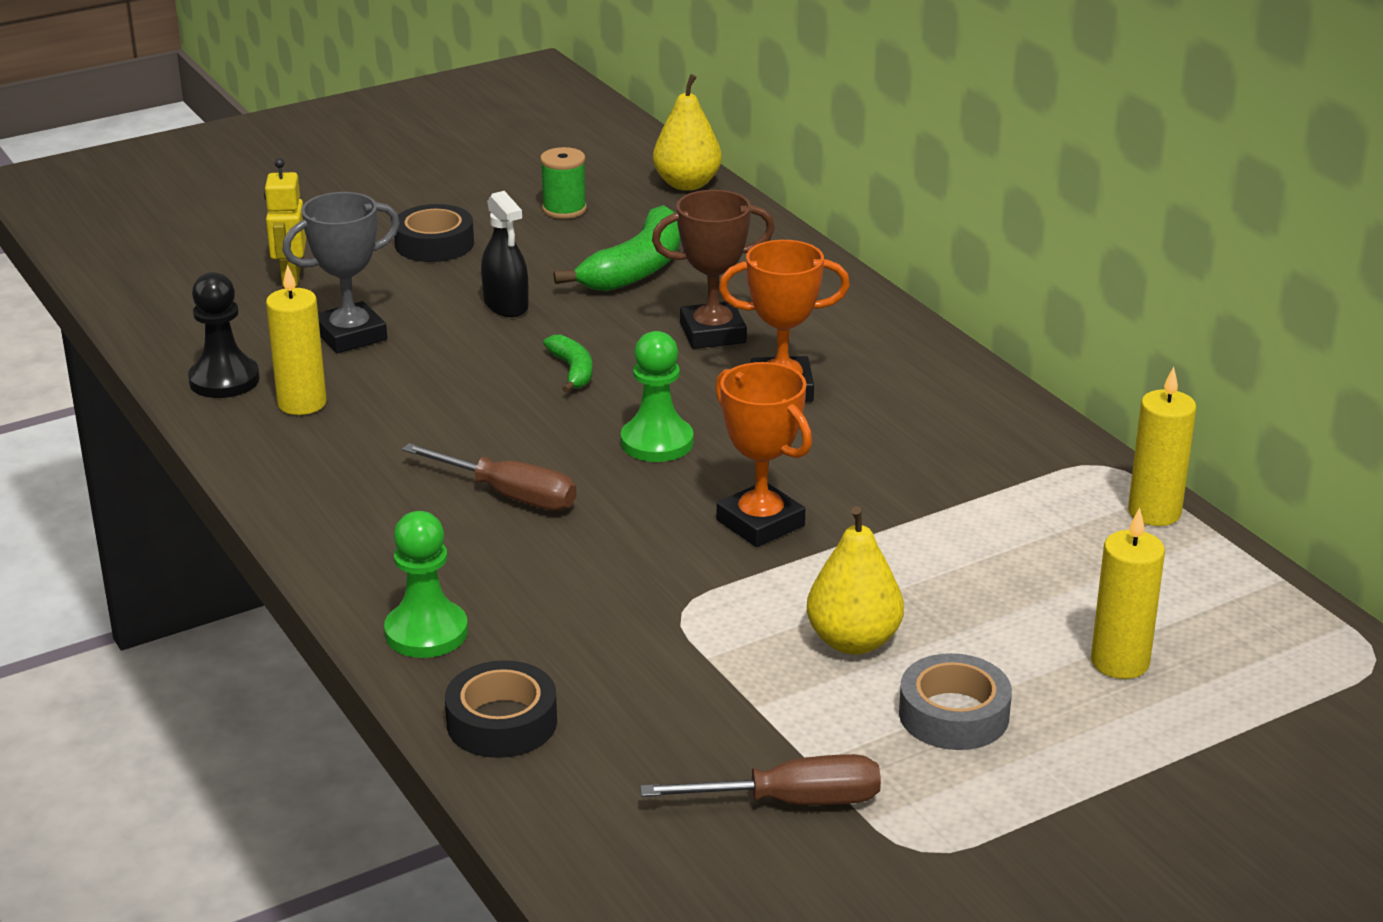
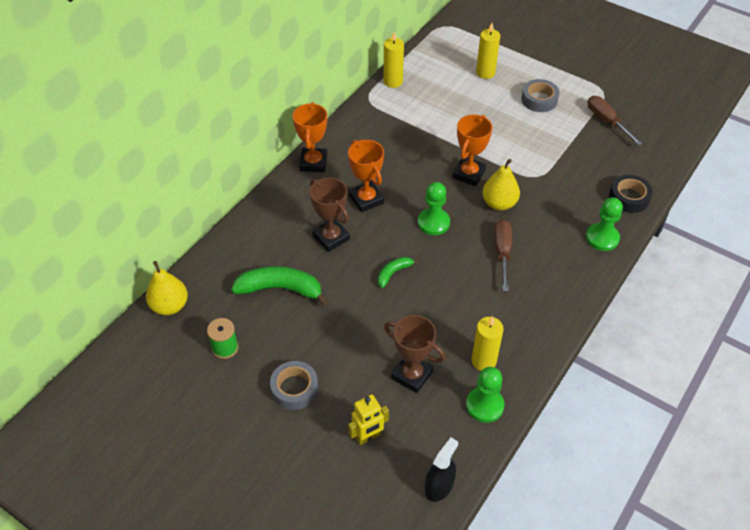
camera: 115 degrees left, 20 degrees up
black pawn [188,272,260,398] -> green pawn [466,367,505,423]
grey trophy [282,192,400,353] -> brown trophy [384,315,445,393]
black tape [395,204,474,262] -> grey tape [270,361,318,410]
black spray bottle [481,191,529,317] -> black spray bottle moved to [425,437,458,502]
yellow pear [807,506,904,655] -> yellow pear moved to [482,159,520,211]
none -> orange trophy [293,102,327,172]

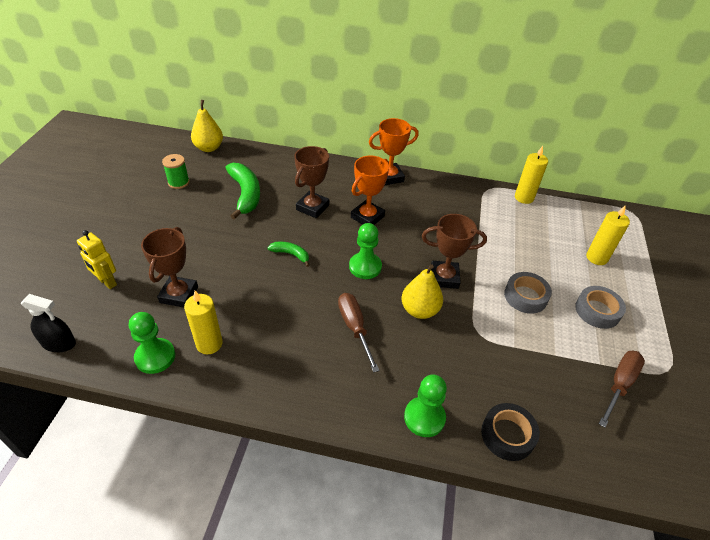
camera: 65 degrees right, 5 degrees down
grey tape [270,361,318,410] -> grey tape moved to [504,272,552,314]
orange trophy [453,115,492,186] -> brown trophy [422,214,487,289]
brown screwdriver [494,219,512,291] -> brown screwdriver turned 90 degrees counterclockwise [338,293,380,373]

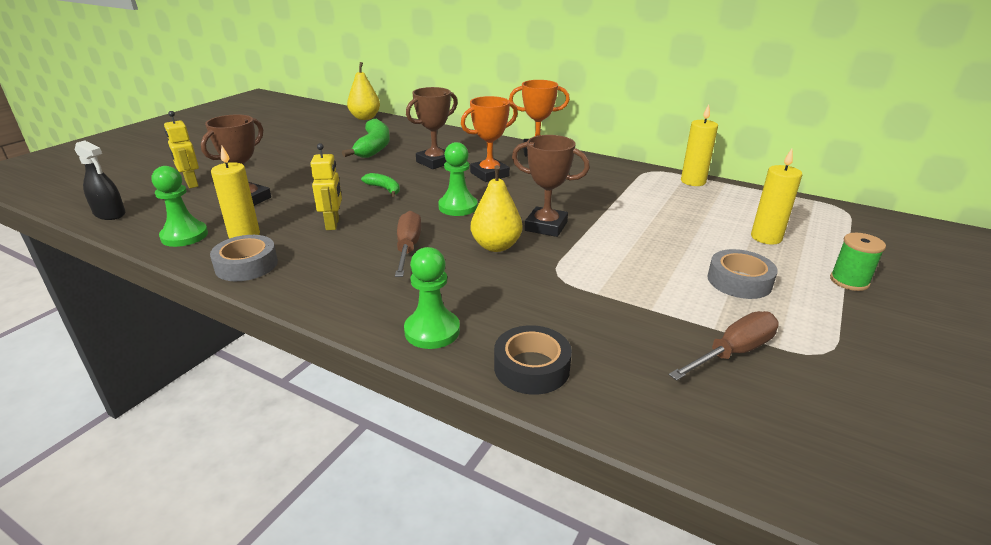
camera: 20 degrees right, 15 degrees down
green spool [162,154,189,189] -> green spool moved to [830,233,886,291]
grey tape [504,272,552,314] -> grey tape moved to [210,235,278,281]
none -> yellow robot [310,143,342,230]

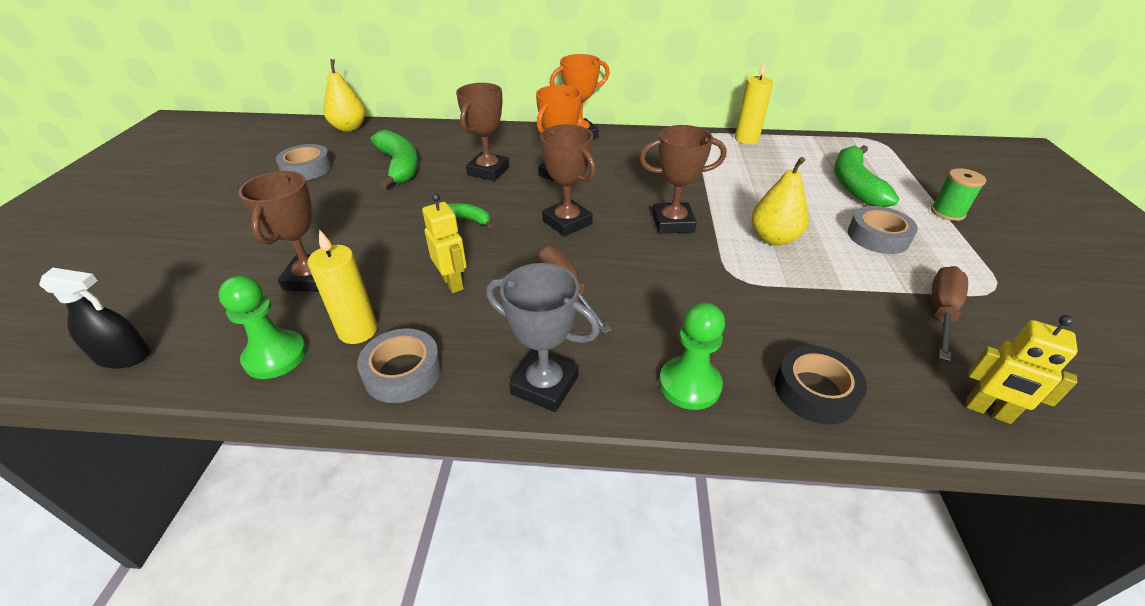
camera: 25 degrees left, 10 degrees up
yellow robot [164,111,199,188] -> yellow robot moved to [966,315,1078,424]
green pawn [438,142,478,216] -> brown trophy [540,124,596,236]
yellow pear [471,165,522,252] -> yellow pear moved to [751,157,809,246]
yellow candle [751,149,802,245] -> green banana [834,145,899,207]
none -> grey tape [276,144,332,180]
none -> grey trophy [486,263,600,412]

